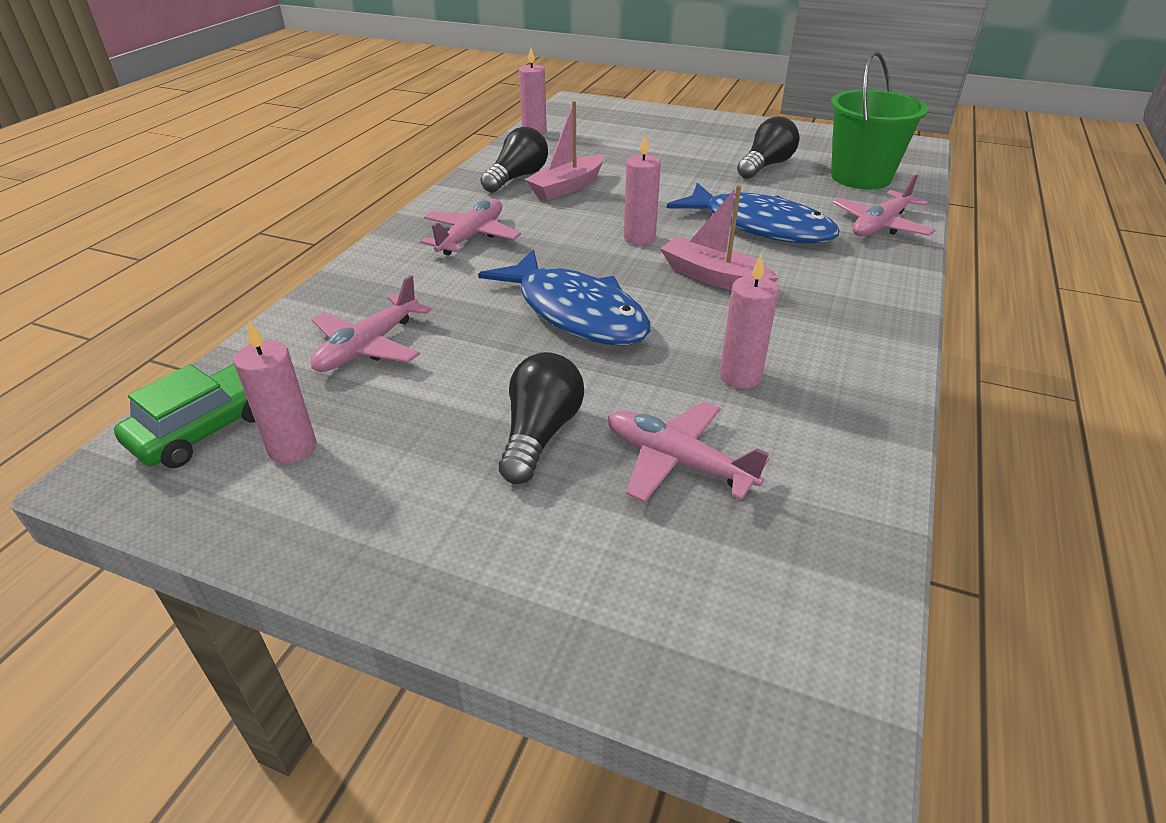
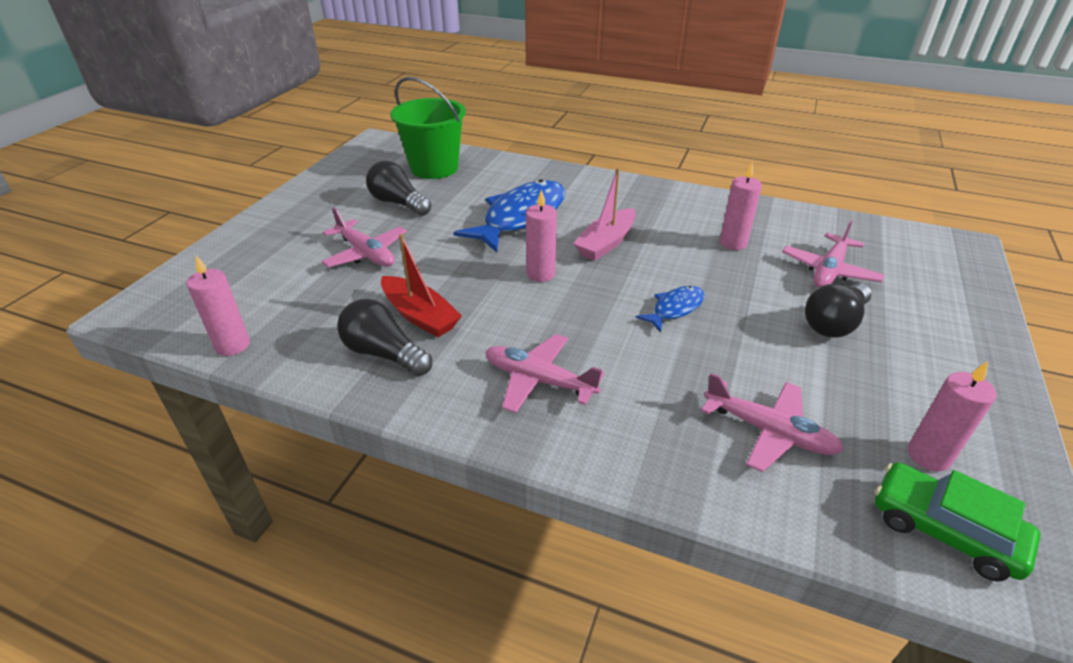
camera: 90 degrees left, 0 degrees up
blue fish [478,250,650,345] -> blue fish [636,286,704,332], size x0.50
black light bulb [499,352,584,484] -> black light bulb turned 60 degrees counterclockwise [805,283,872,338]
pink boat [524,101,604,200] -> red boat [381,234,462,337]
pink plane [832,174,936,236] -> pink plane moved to [321,208,407,267]

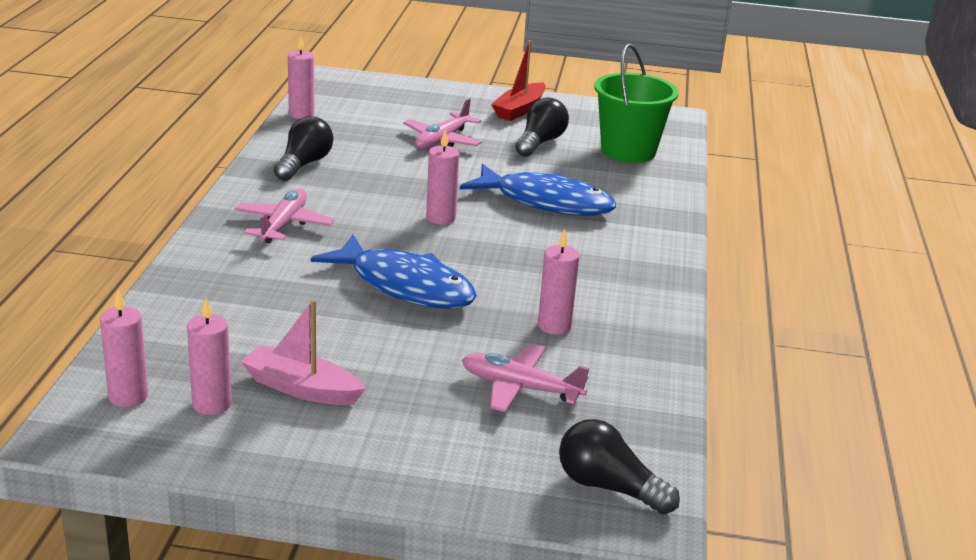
camera: 75 degrees right, 10 degrees down
red boat [381,234,462,337] -> red boat moved to [491,40,546,121]
pink boat [573,168,636,261] -> pink boat moved to [241,300,366,405]
blue fish [636,286,704,332] -> blue fish [311,234,477,309], size x2.02
pink plane [701,373,844,472] -> none
black light bulb [805,283,872,338] -> black light bulb moved to [559,419,680,514]
green car [875,462,1041,582] -> pink candle [100,290,148,407]

